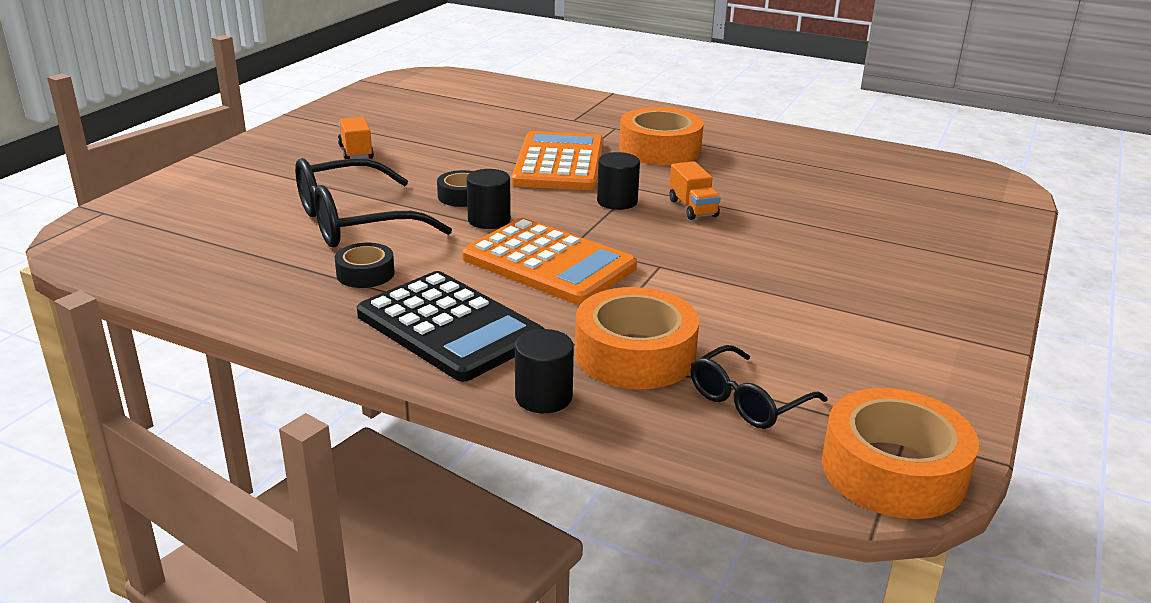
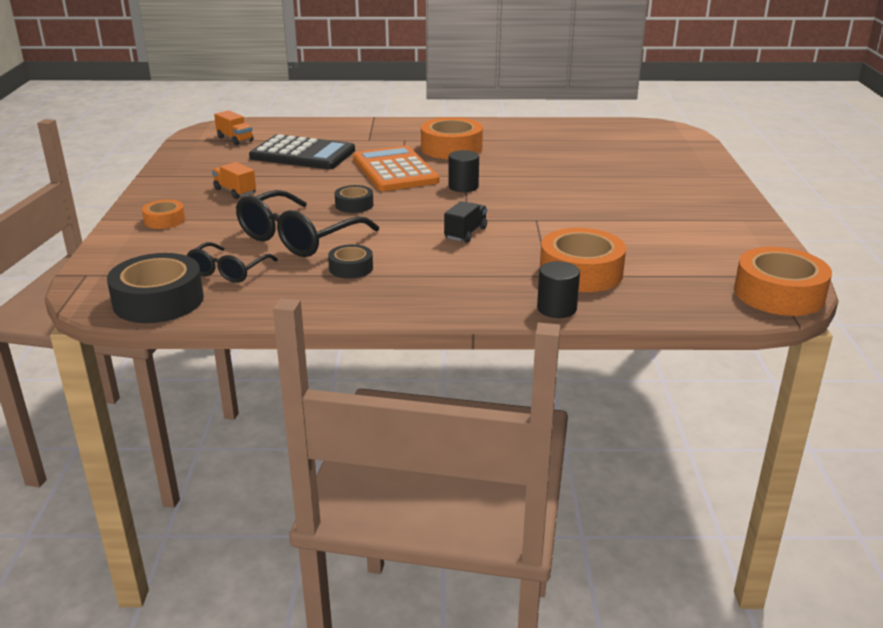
camera: 25 degrees left, 0 degrees up
black calculator [357,271,545,382] -> black calculator moved to [249,134,355,169]
orange calculator [462,218,637,305] -> black truck [444,201,487,243]
black cylinder [466,169,511,229] -> none
orange truck [669,161,721,220] -> orange truck moved to [214,110,253,145]
black glasses [690,345,828,429] -> black glasses moved to [186,242,278,283]
none -> black tape [107,253,204,323]
none -> orange tape [142,200,185,229]

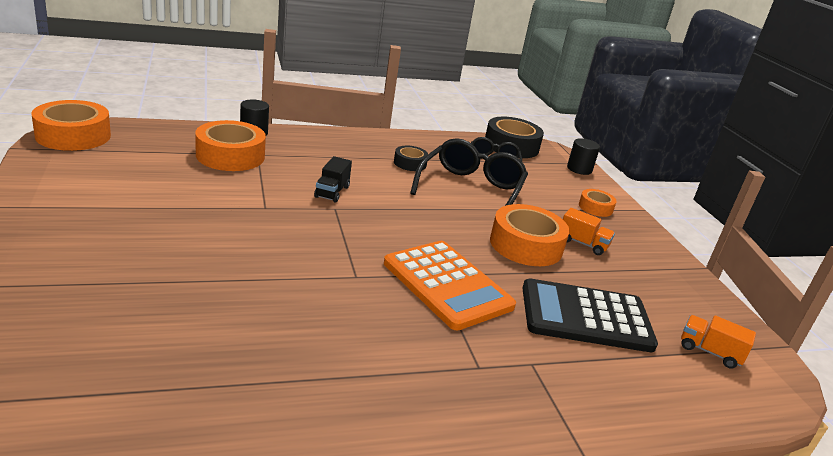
camera: 160 degrees right, 0 degrees up
black tape [335,185,373,213] -> none
orange tape [421,117,483,159] -> orange tape moved to [490,204,570,266]
black cylinder [448,150,479,192] -> black cylinder moved to [567,138,600,175]

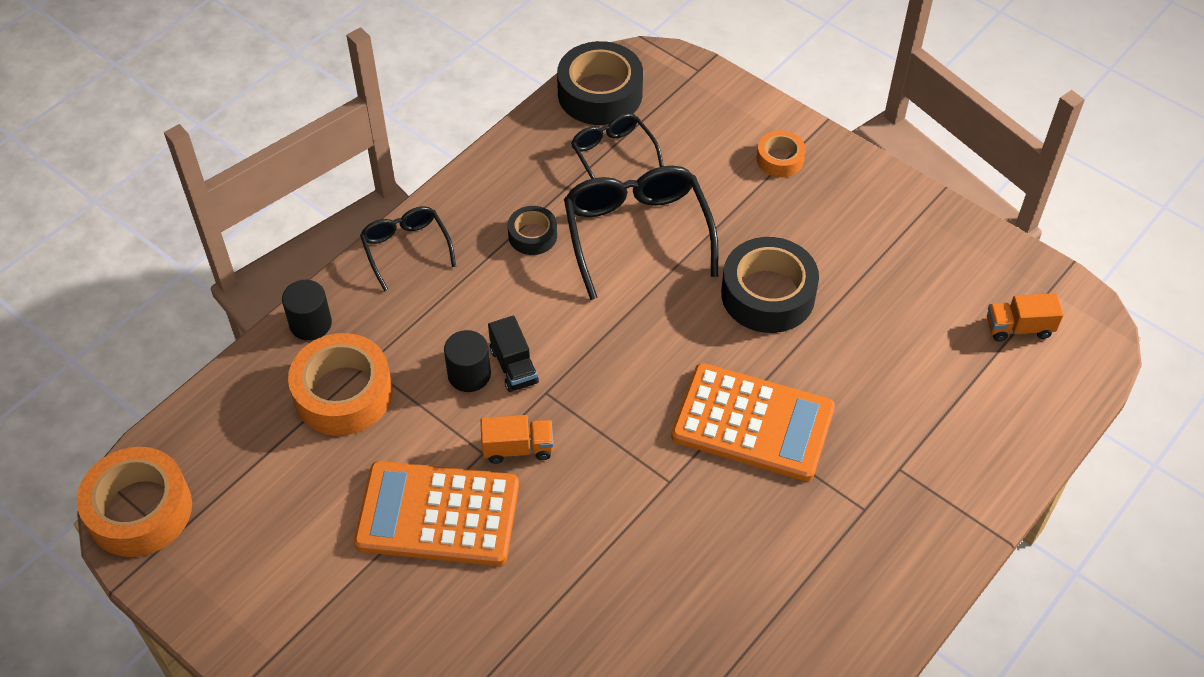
camera: 30 degrees left, 25 degrees up
orange tape [490,204,570,266] -> black tape [721,237,819,333]
black calculator [522,278,658,352] -> none
orange truck [563,208,615,255] -> orange truck moved to [480,415,553,464]
black cylinder [567,138,600,175] -> black cylinder moved to [444,330,491,392]
none -> orange calculator [354,461,519,566]
none -> black glasses [360,206,456,291]

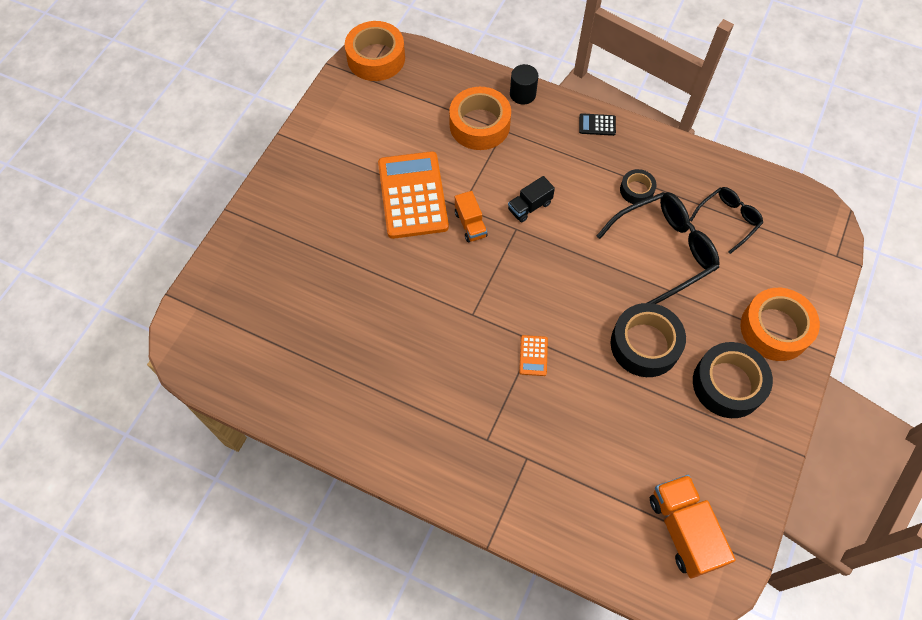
camera: 75 degrees right, 10 degrees up
black glasses [360,206,456,291] -> black calculator [579,113,616,136]
black cylinder [444,330,491,392] -> none
black tape [557,41,643,125] -> black tape moved to [693,342,773,418]
orange calculator [671,363,835,481] -> orange calculator [519,335,548,376], size x0.41
orange tape [757,131,805,177] -> orange tape [741,288,820,361], size x1.87
orange truck [987,293,1064,341] -> orange truck [650,475,736,579], size x1.70

